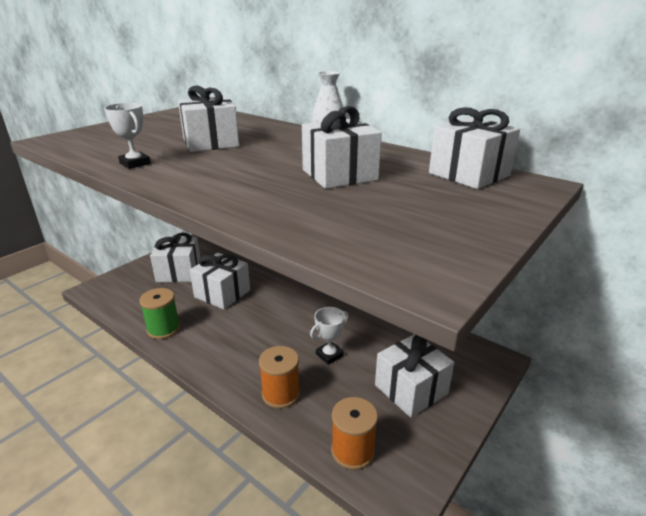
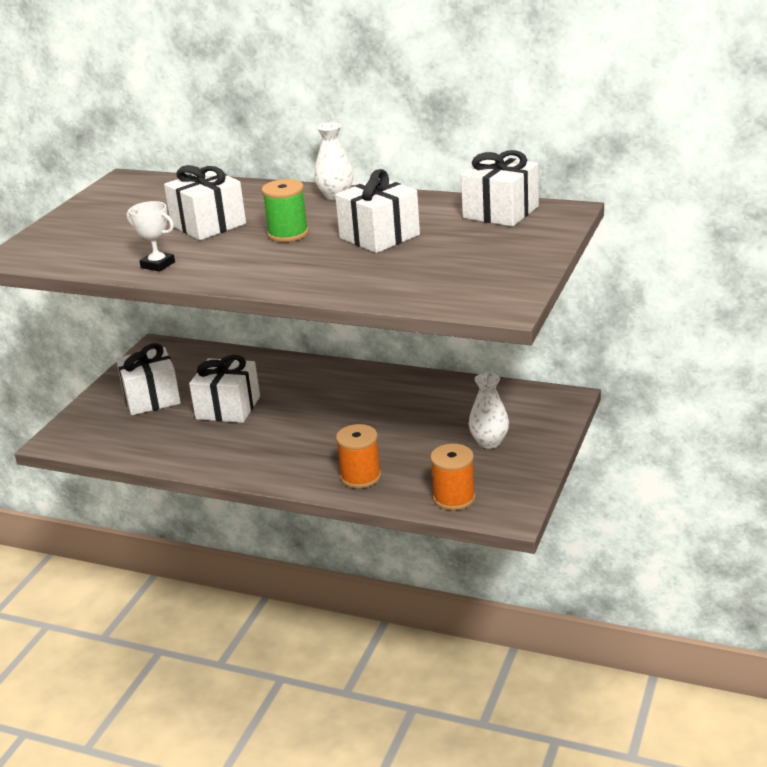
camera: 15 degrees left, 0 degrees up
green spool [139,288,180,339] -> green spool moved to [262,179,309,242]
white trophy [310,307,349,365] -> none
white gift [375,334,454,418] -> white vase [469,373,509,449]

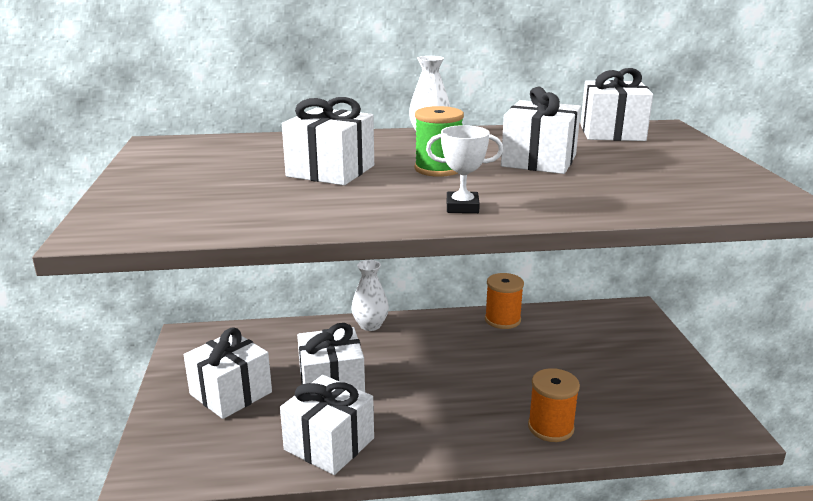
camera: 30 degrees left, 5 degrees down
white trophy [127,201,175,272] -> white trophy moved to [426,125,503,213]
orange spool [430,444,476,510] -> orange spool moved to [485,273,524,329]
white vase [469,373,509,449] -> white vase moved to [351,260,389,331]
none -> white gift [280,375,374,475]

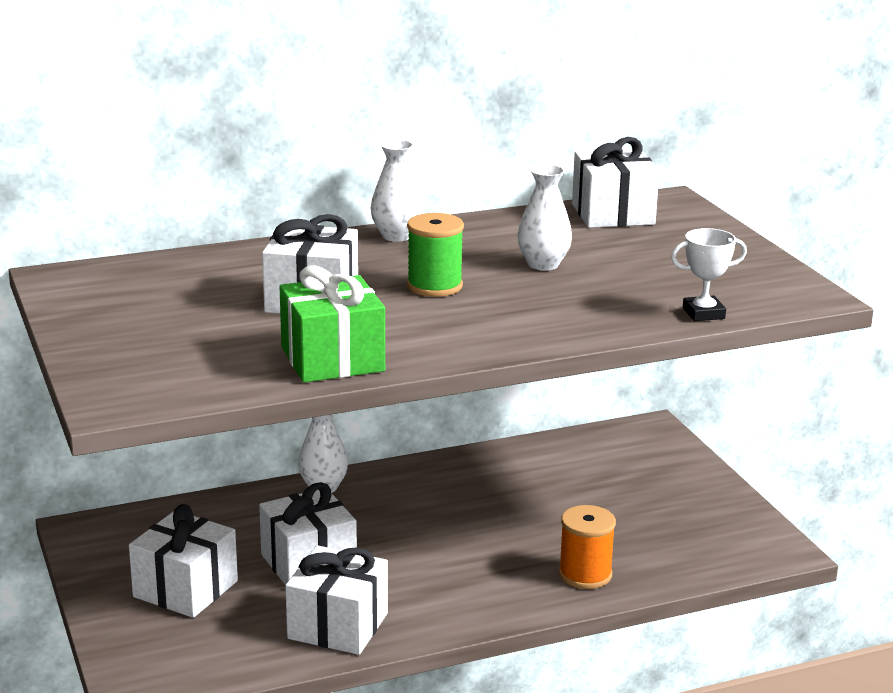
camera: 15 degrees left, 0 degrees up
white trophy [426,125,503,213] -> white trophy moved to [671,228,747,321]
orange spool [485,273,524,329] -> none
white gift [501,87,581,174] -> white vase [517,164,572,271]
none -> green gift [280,265,385,383]

